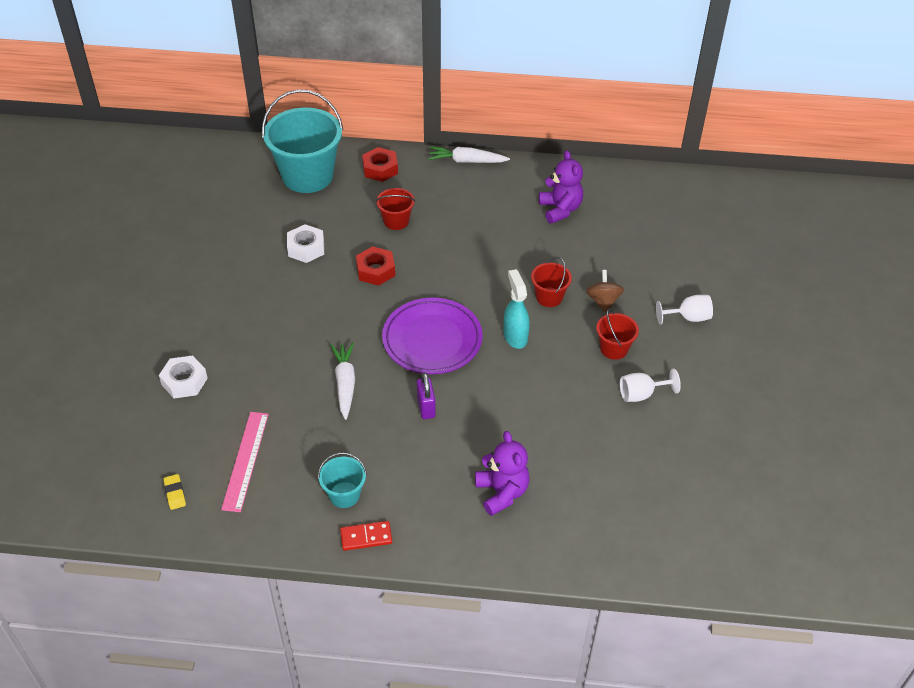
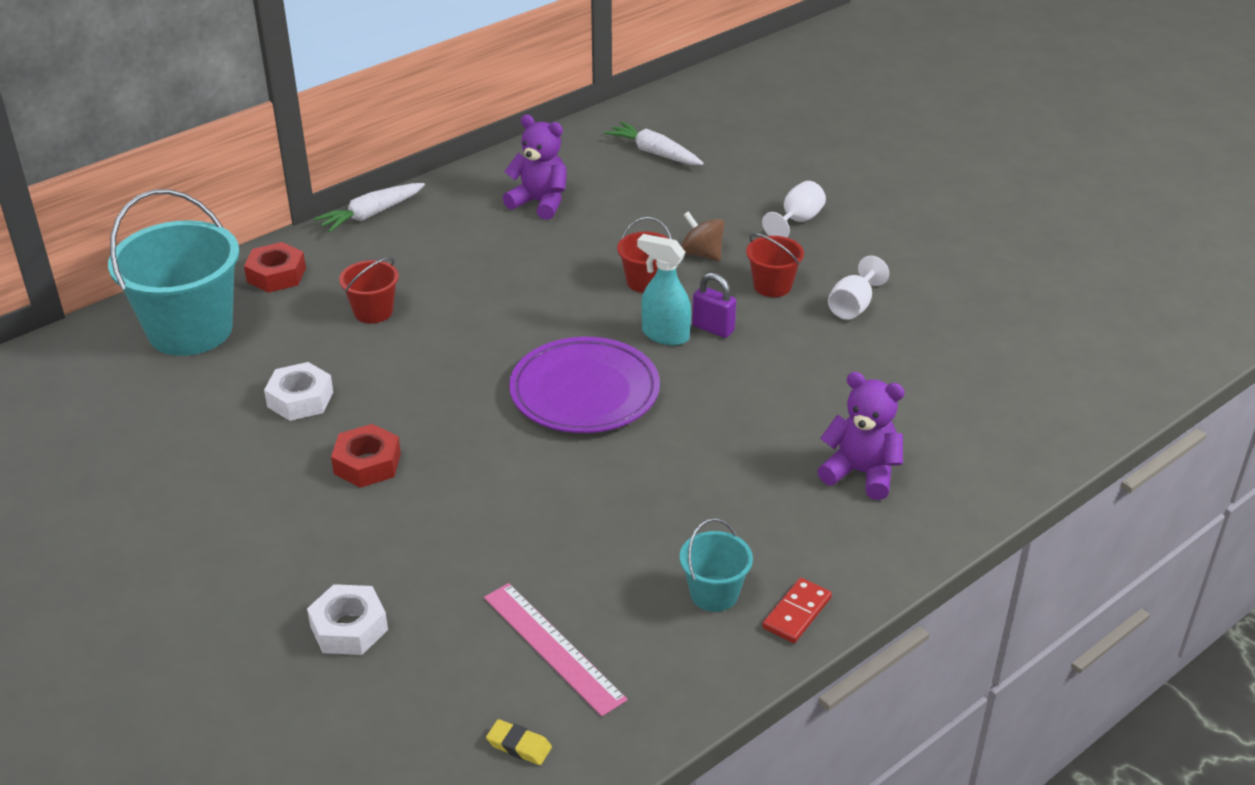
camera: 45 degrees left, 10 degrees down
white carrot [331,342,355,420] -> white carrot moved to [604,122,704,165]
red nut [356,246,395,286] -> red nut moved to [331,424,401,488]
purple padlock [417,372,436,419] -> purple padlock moved to [692,273,736,338]

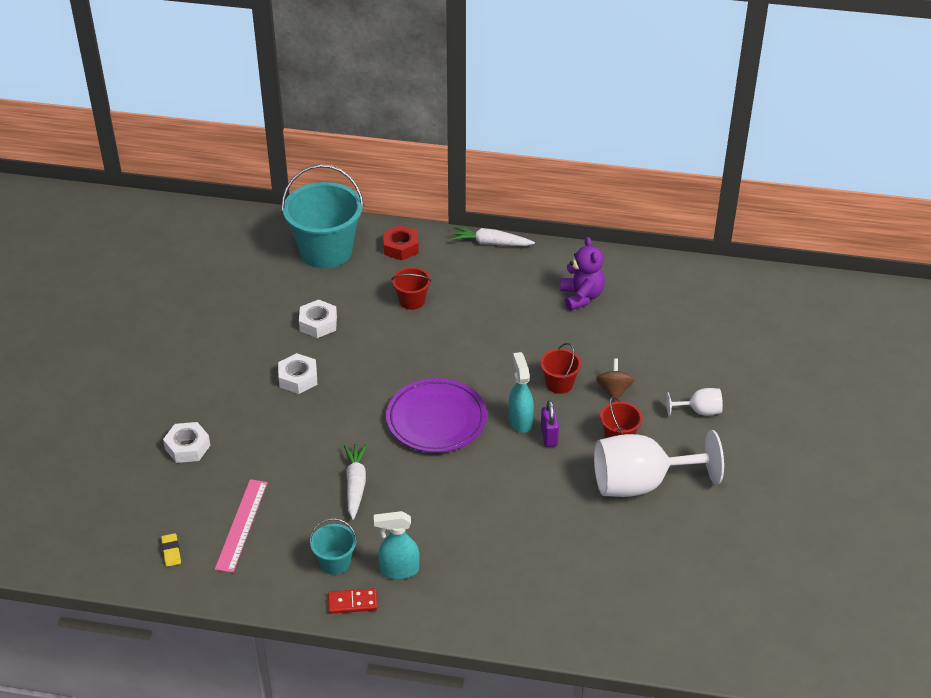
camera: 50 degrees right, 5 degrees up
red nut [331,424,401,488] -> white nut [278,353,317,394]
white carrot [604,122,704,165] -> white carrot moved to [344,444,368,520]
purple teddy bear [818,372,905,500] -> none
white goblet [828,256,889,320] -> white goblet [594,430,724,497], size x2.15
none -> turquoise spray bottle [374,511,419,579]

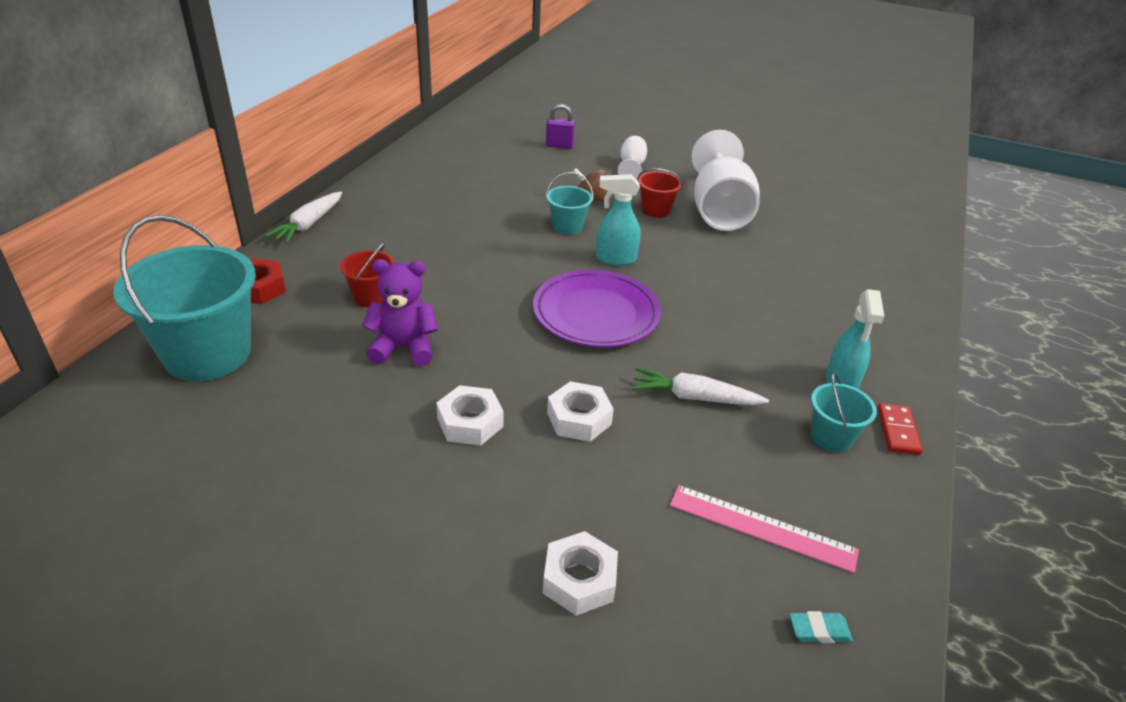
camera: 80 degrees left, 5 degrees down
yellow eraser [161,533,181,567] -> turquoise eraser [789,611,853,643]
white nut [299,300,337,338] -> white nut moved to [547,381,614,442]
red bucket [540,343,581,394] -> turquoise bucket [546,172,593,235]
purple padlock [541,400,559,447] -> purple padlock moved to [546,104,575,149]
purple teddy bear [560,237,605,311] -> purple teddy bear moved to [362,259,438,366]

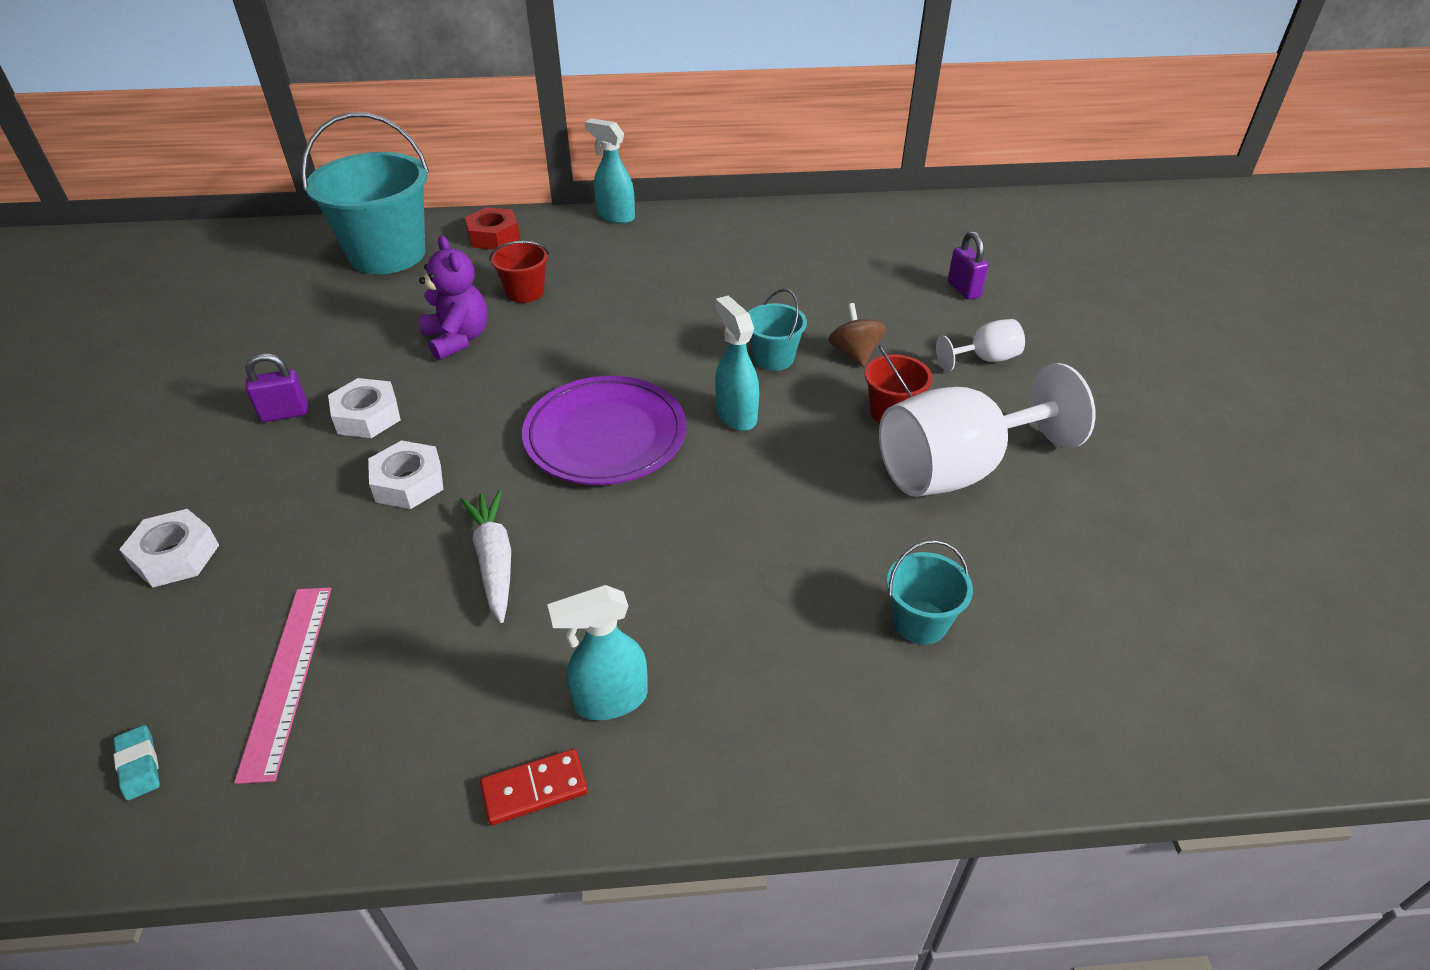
camera: 65 degrees right, 5 degrees up
white carrot [265,191,342,243] -> turquoise spray bottle [585,118,635,224]
turquoise bucket [811,372,877,452] -> turquoise bucket moved to [887,540,973,644]
none -> purple padlock [245,353,308,422]

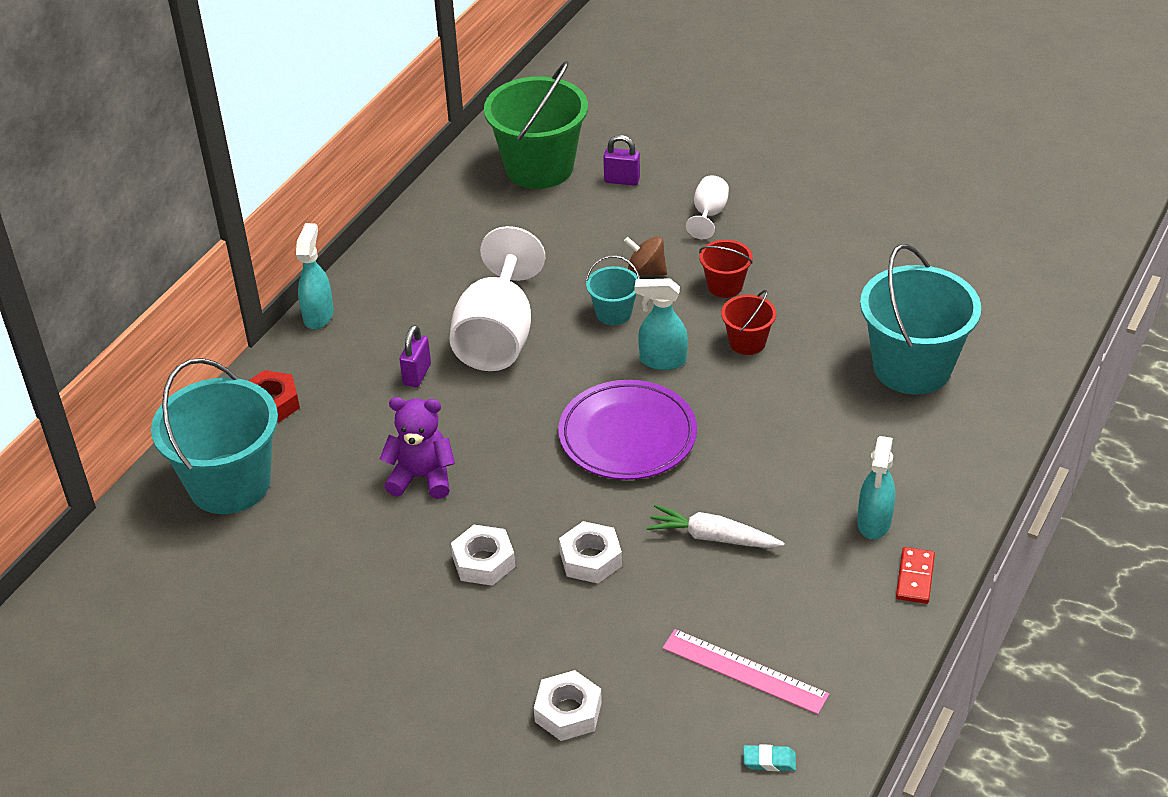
camera: 55 degrees left, 0 degrees up
purple padlock [245,353,308,422] -> purple padlock moved to [399,325,431,387]
red bucket [489,241,549,303] -> red bucket moved to [721,290,776,355]
turquoise spray bottle [585,118,635,224] -> turquoise spray bottle turned 120 degrees clockwise [296,223,334,329]
white goblet [879,363,1095,497] -> white goblet moved to [449,226,545,371]
turquoise bucket [887,540,973,644] -> turquoise bucket [860,244,981,394], size x2.09
none -> green bucket [484,61,588,189]

